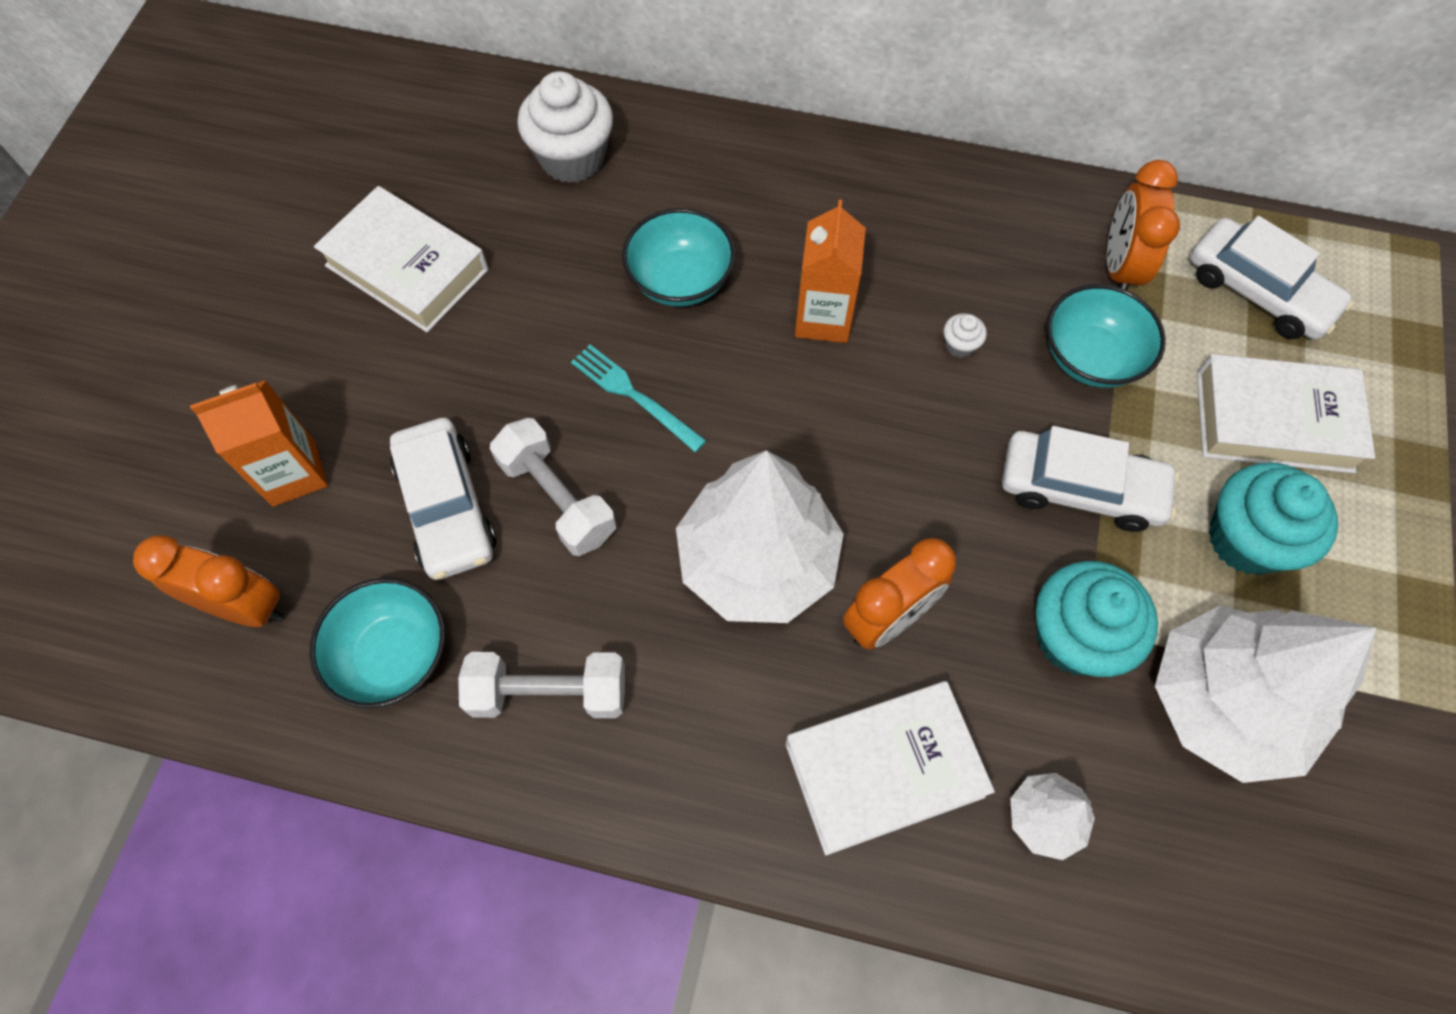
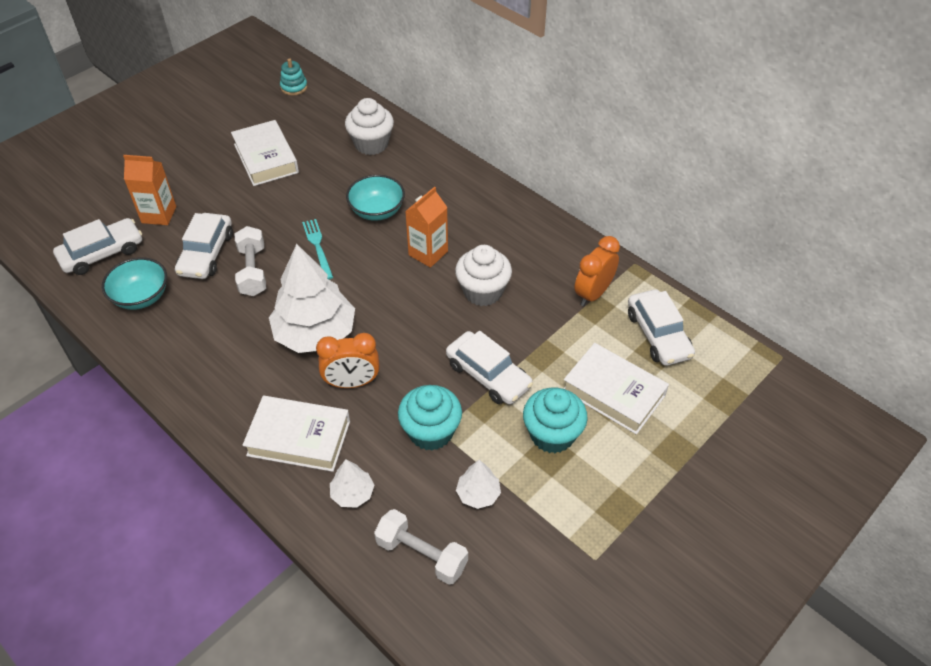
camera: 30 degrees right, 15 degrees down
orange clock [133,535,283,627] -> white car [53,218,142,275]
white dumbbell [458,652,625,718] -> white dumbbell moved to [374,509,468,585]
white cupcake [944,313,987,358] -> white cupcake [455,245,512,306], size x2.37
turquoise bowl [1046,284,1166,388] -> none
white tree [1155,606,1377,783] -> white tree [456,460,501,509], size x0.46
none -> turquoise stacking toy [280,58,308,96]

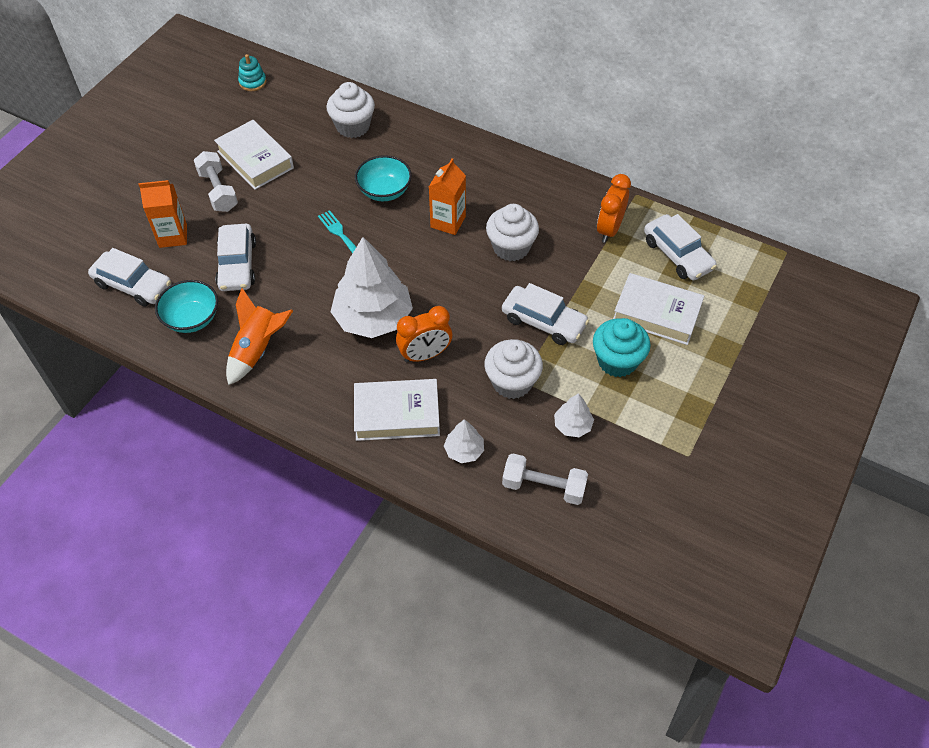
camera: 15 degrees left, 5 degrees up
white car [53,218,142,275] -> white car turned 75 degrees clockwise [88,248,171,307]
white dumbbell [235,226,266,296] -> white dumbbell moved to [194,151,238,212]
turquoise cupcake [398,385,462,451] -> white cupcake [484,339,543,399]
none -> orange rocket [226,288,293,385]

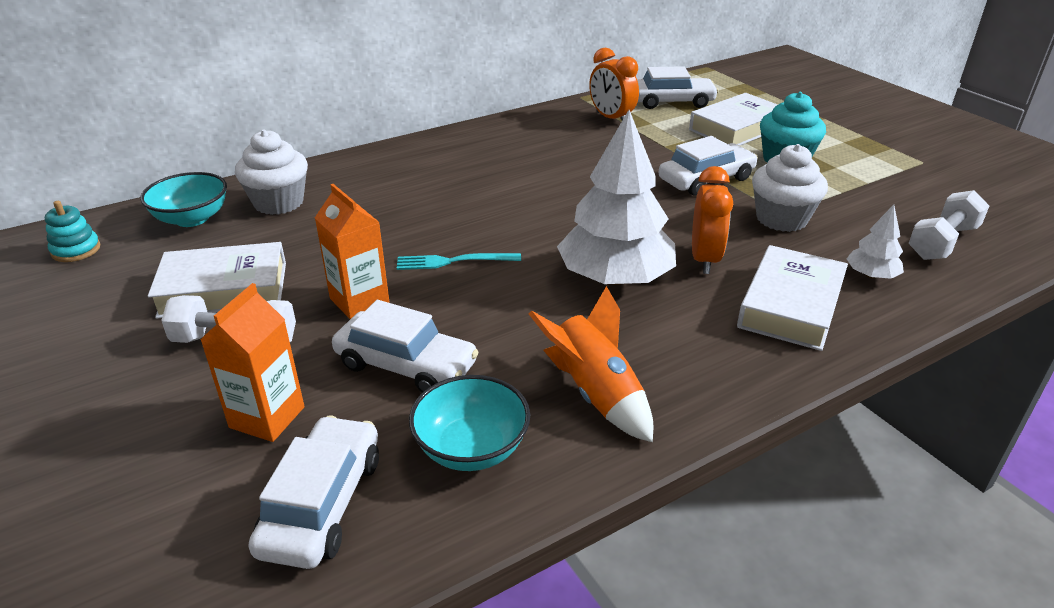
camera: 60 degrees left, 20 degrees down
white car [88,248,171,307] -> white car turned 45 degrees counterclockwise [248,416,379,569]
turquoise bowl [355,155,412,201] -> turquoise bowl moved to [140,172,227,227]
orange carton [429,158,466,235] -> orange carton moved to [315,184,390,319]
white cupcake [486,204,539,261] -> none
white tree [554,393,594,437] -> none

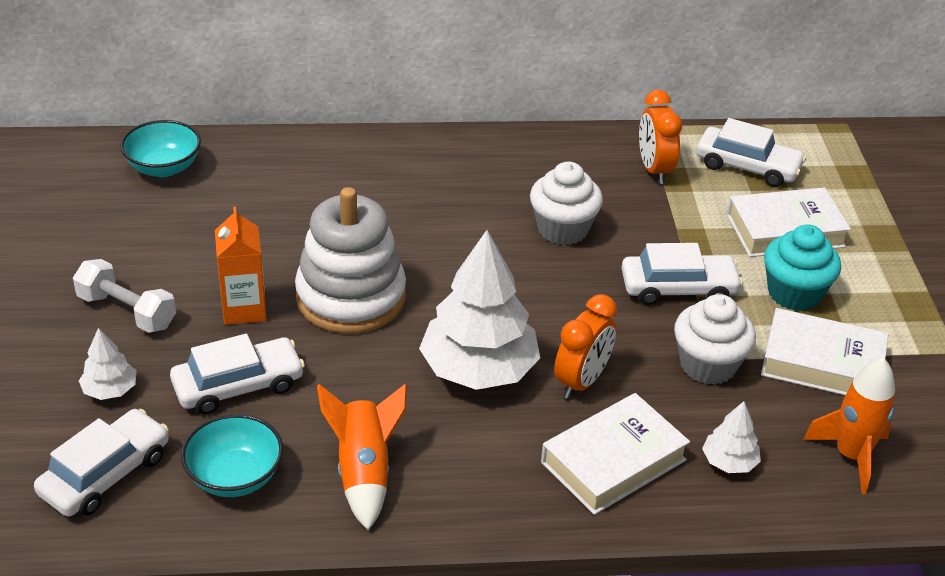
camera: 25 degrees right, 5 degrees up
turquoise stacking toy [45,201,100,262] -> none
white book [148,242,286,319] -> white book moved to [761,308,888,395]
orange carton [200,283,305,442] -> white tree [79,328,137,400]
white cupcake [235,130,308,215] -> white cupcake moved to [530,162,603,245]
white car [332,300,479,393] -> white car turned 75 degrees counterclockwise [170,334,305,415]
turquoise fork [397,253,521,270] -> white stacking toy [295,187,406,334]
white dumbbell [908,190,989,260] -> orange rocket [803,357,895,494]

